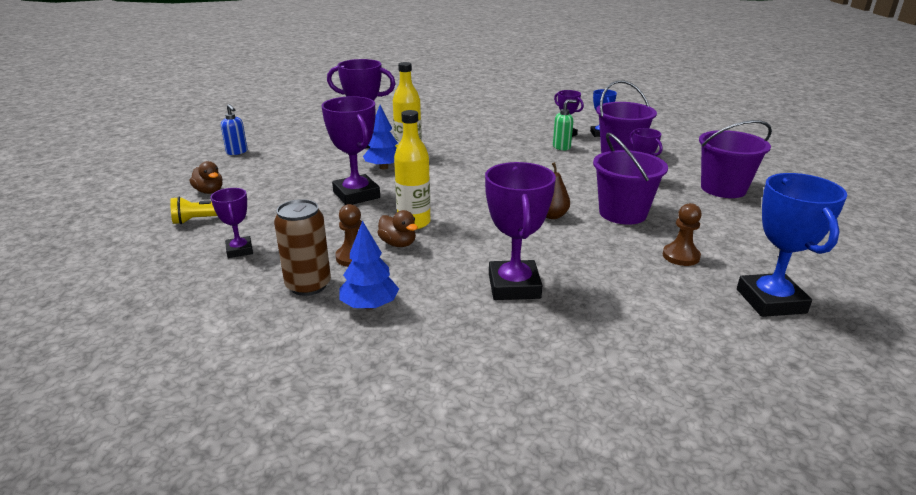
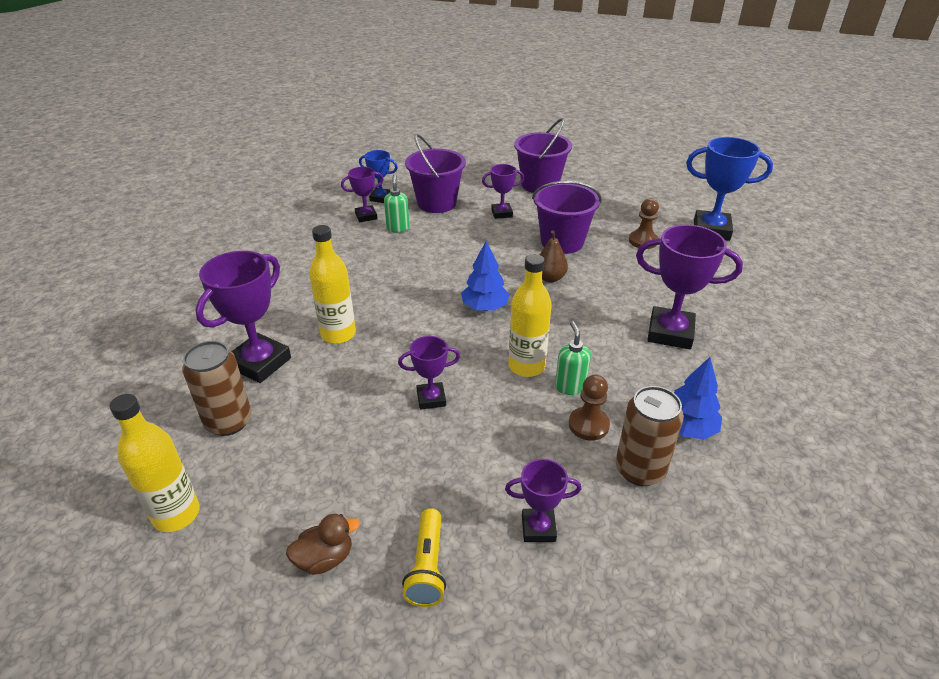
camera: 70 degrees left, 10 degrees up
blue soap dispenser [221,104,247,155] -> yellow bottle [110,394,200,532]
purple trophy [322,96,380,205] -> purple trophy [398,336,460,410], size x0.56
blue tree [363,105,398,169] -> blue tree moved to [461,241,510,311]
brown duck [377,210,418,247] -> green soap dispenser [555,321,591,395]
none -> brown can [182,341,252,436]

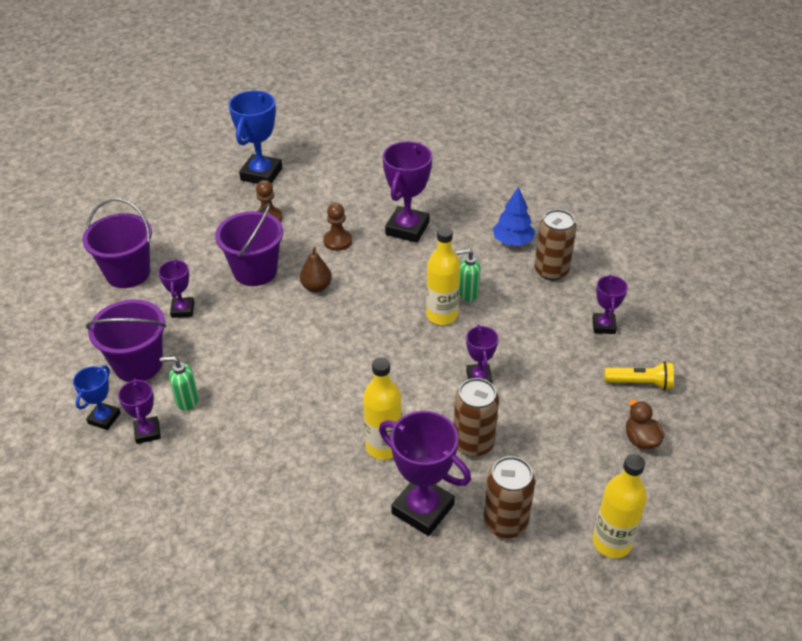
camera: 85 degrees left, 5 degrees up
blue tree [461,241,510,311] -> none
brown pawn [569,375,610,441] -> brown pawn moved to [323,203,352,251]
none -> brown can [454,378,499,457]

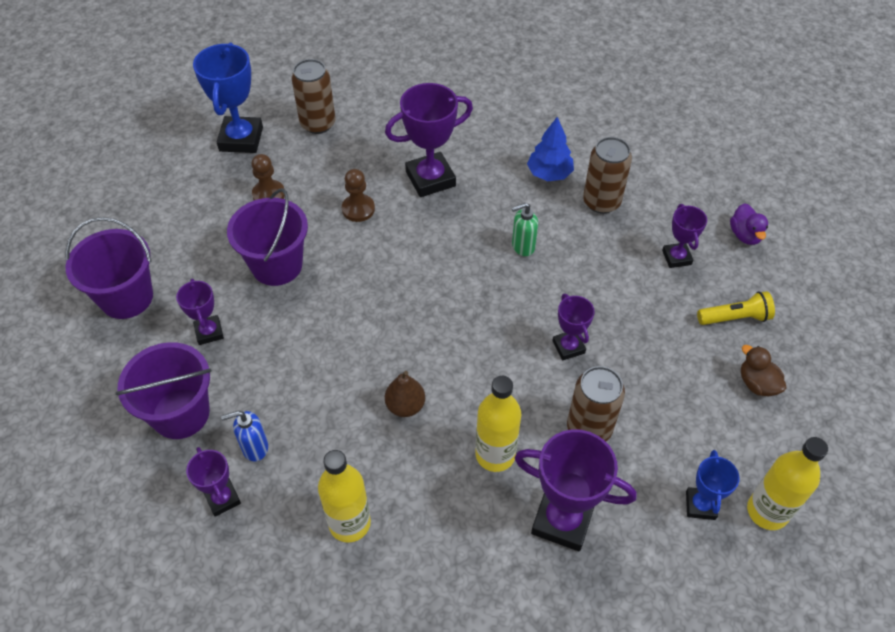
camera: 15 degrees left, 10 degrees up
blue trophy [73,365,121,430] -> blue trophy moved to [686,450,740,520]
green soap dispenser [160,356,199,411] -> blue soap dispenser [221,411,268,462]
brown pear [300,247,332,292] -> brown pear moved to [385,371,425,417]
purple trophy [383,141,432,243] -> purple trophy turned 60 degrees clockwise [385,83,473,197]
yellow bottle [426,227,460,325] -> yellow bottle moved to [318,450,371,543]
brown can [484,456,535,538] -> brown can moved to [291,59,335,134]
none -> purple duck [730,203,768,245]

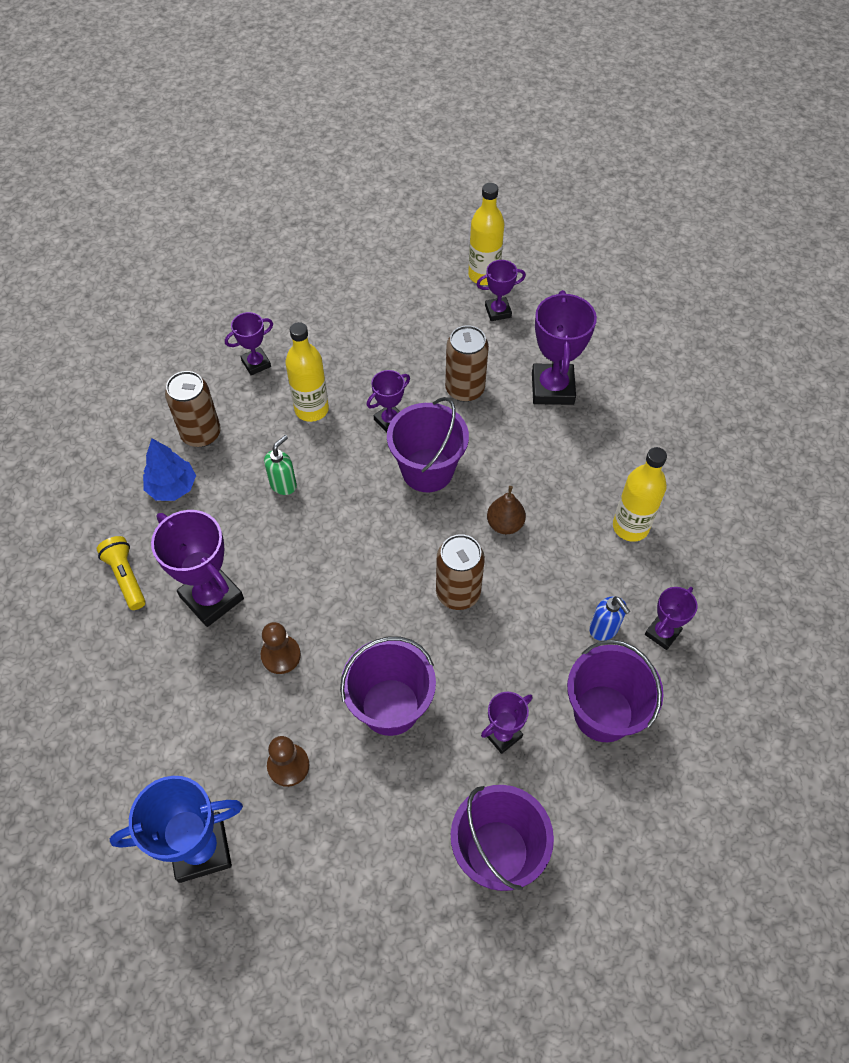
camera: 110 degrees left, 5 degrees up
brown can [291,59,335,134] -> brown can moved to [436,534,485,610]
yellow bottle [475,376,521,472] -> yellow bottle moved to [285,322,329,422]
green soap dispenser [512,202,538,256] -> green soap dispenser turned 105 degrees counterclockwise [264,435,297,495]
blue trophy [686,450,740,520] -> purple trophy [476,260,526,321]
yellow flashlight [697,291,775,325] -> yellow flashlight moved to [97,536,146,610]
purple duck [730,203,768,245] -> none
brown duck [741,345,786,396] -> none
none -> purple bucket [387,397,469,492]

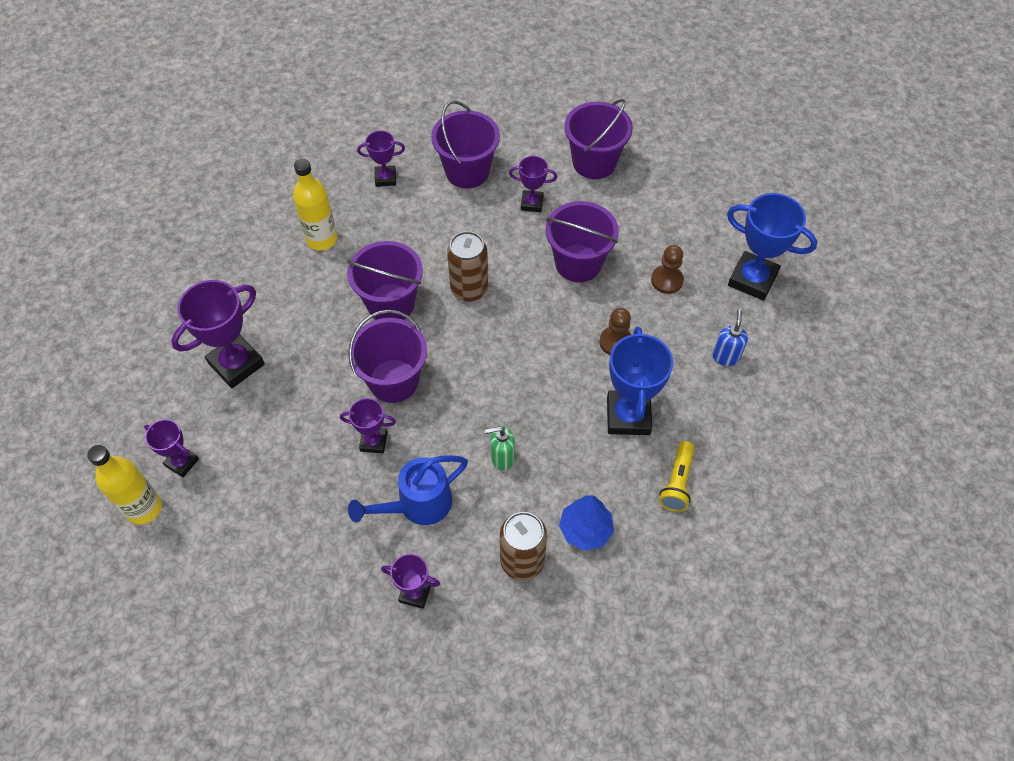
camera: 135 degrees left, 0 degrees up
purple trophy [151,510,244,627] -> blue trophy [607,327,673,435]
yellow bottle [285,322,329,422] -> blue watering can [348,455,468,525]
brown can [445,325,489,402] -> none
brown pear [487,486,526,534] -> purple bucket [347,241,423,320]
blue soap dispenser [589,596,630,641] -> blue soap dispenser moved to [712,310,748,366]

